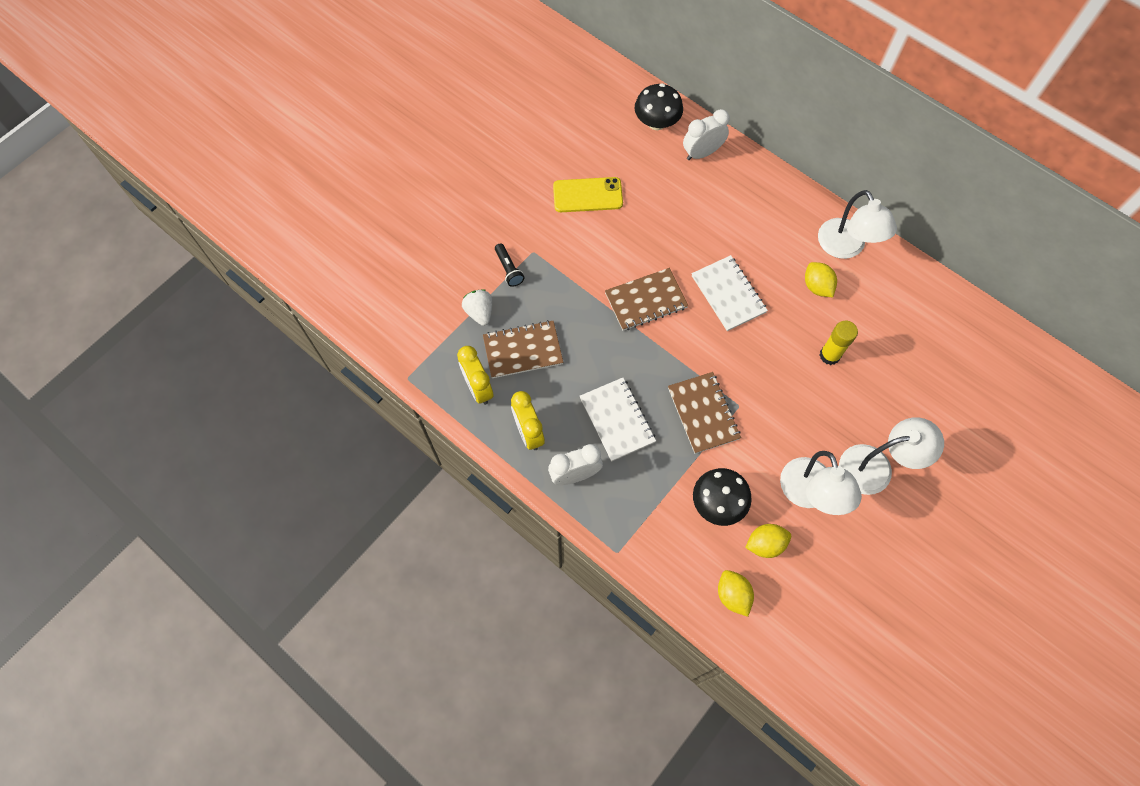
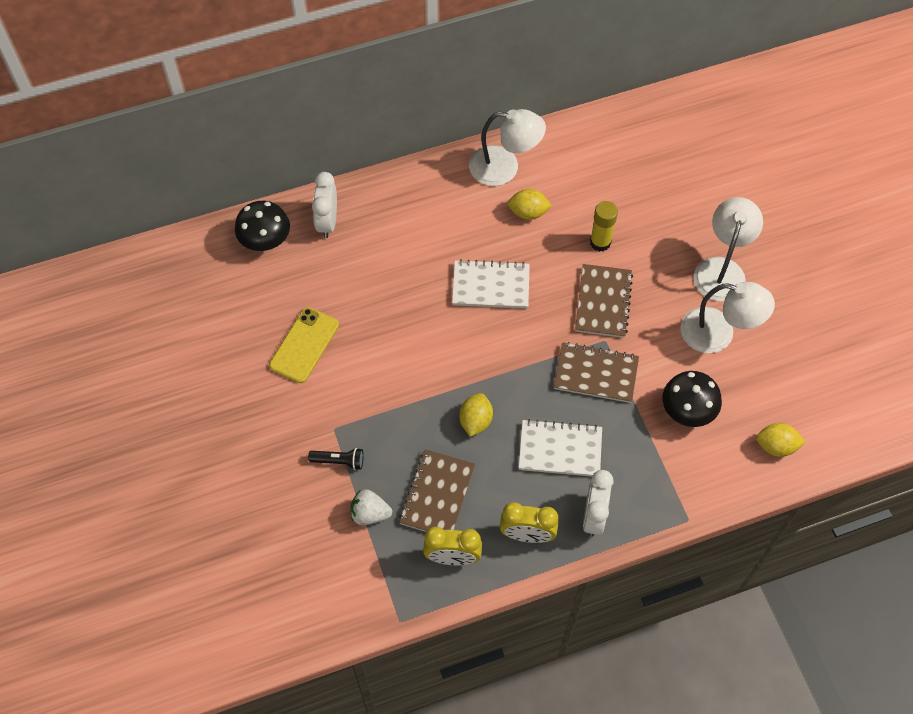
camera: 60 degrees left, 5 degrees down
brown notebook [605,268,688,331] -> brown notebook moved to [575,264,633,338]
yellow lemon [745,524,791,558] -> yellow lemon moved to [459,393,493,437]

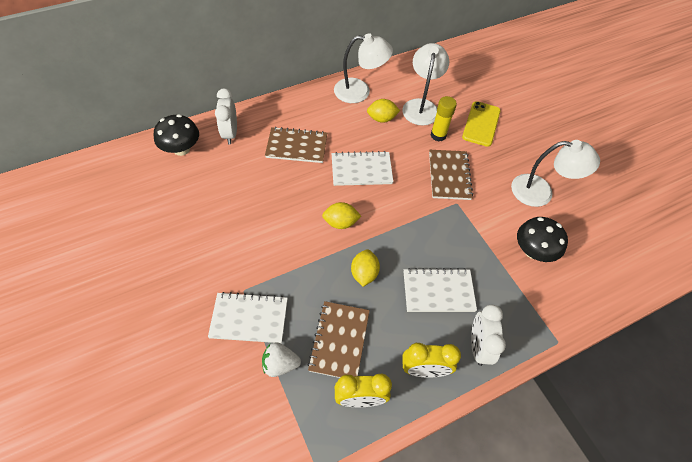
camera: 10 degrees left, 5 degrees down
yellow phone [269,307,339,383] -> yellow phone moved to [462,101,501,147]
black flashlight [308,448,364,470] -> white notebook [208,292,288,343]
brown notebook [554,342,639,403] -> brown notebook moved to [265,127,327,163]
white lamp [694,197,763,302] -> white lamp moved to [402,43,449,126]
yellow lemon [756,423,806,457] -> yellow lemon moved to [322,202,361,229]

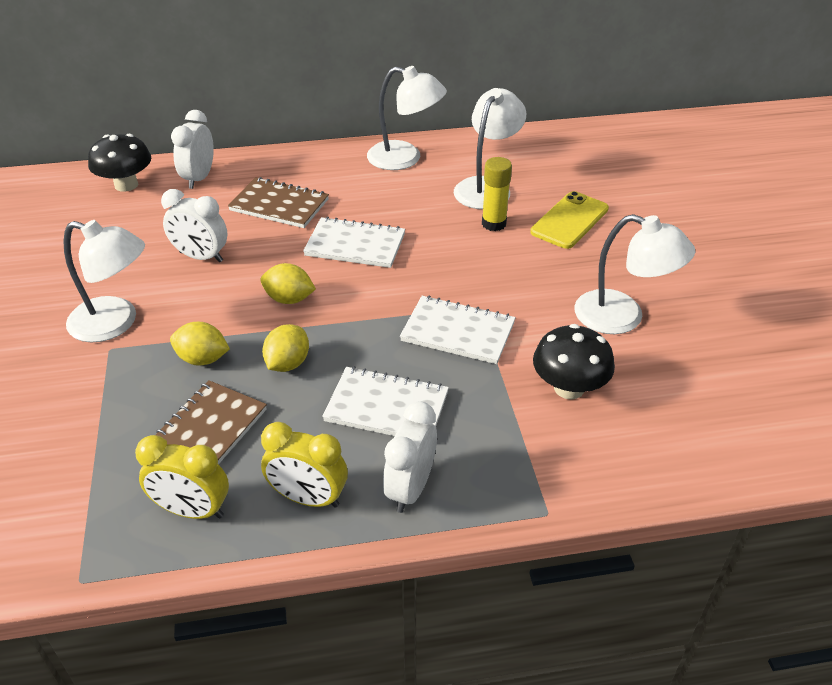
camera: 20 degrees right, 15 degrees down
white notebook [208,292,288,343] -> white notebook moved to [400,296,516,364]
white strawberry [262,342,301,377] -> none
yellow lemon [367,99,400,123] -> yellow lemon moved to [170,322,230,366]
brown notebook [429,150,473,200] -> none
none -> white lamp [63,220,145,342]
none -> white clock [161,189,228,262]

